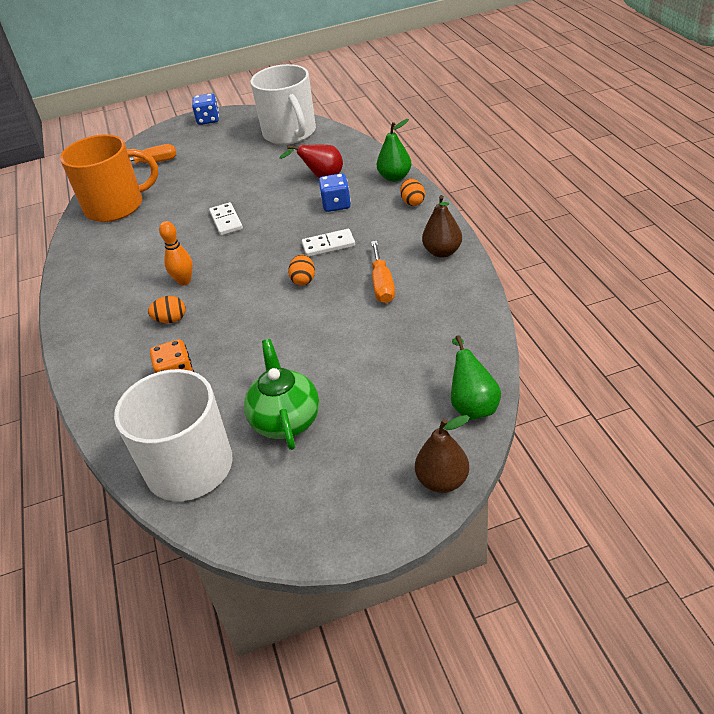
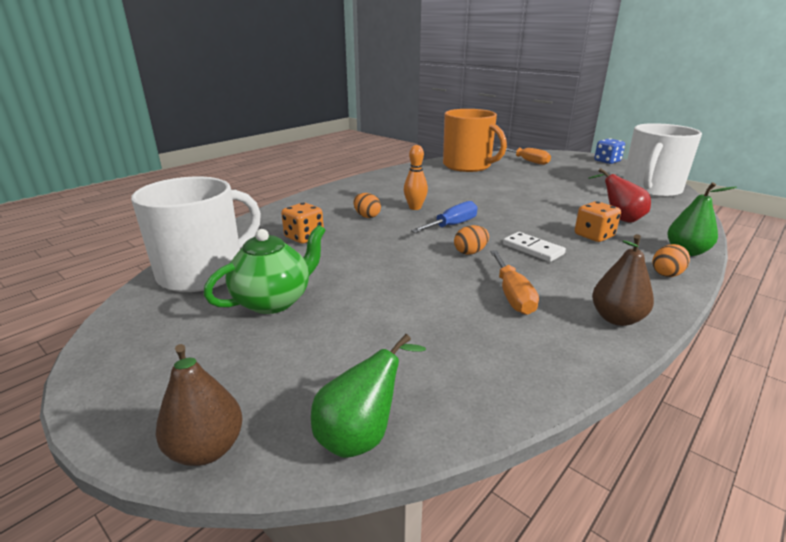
camera: 55 degrees right, 15 degrees down
white domino [209,202,243,235] -> none
blue dice [319,173,351,212] -> orange dice [575,201,621,242]
orange screwdriver [371,241,395,303] -> orange screwdriver turned 60 degrees counterclockwise [490,250,539,315]
none -> blue screwdriver [411,201,478,233]

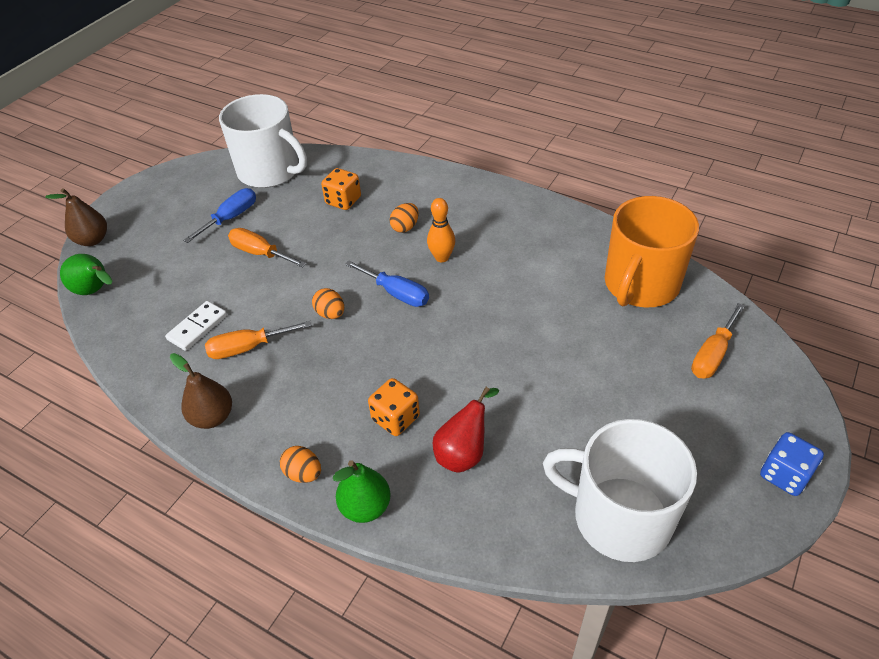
camera: 80 degrees right, 20 degrees up
green teapot [204,225,326,314] -> blue screwdriver [183,188,256,243]
white domino [503,232,566,262] -> white domino moved to [165,301,227,351]
none -> orange screwdriver [228,228,307,268]

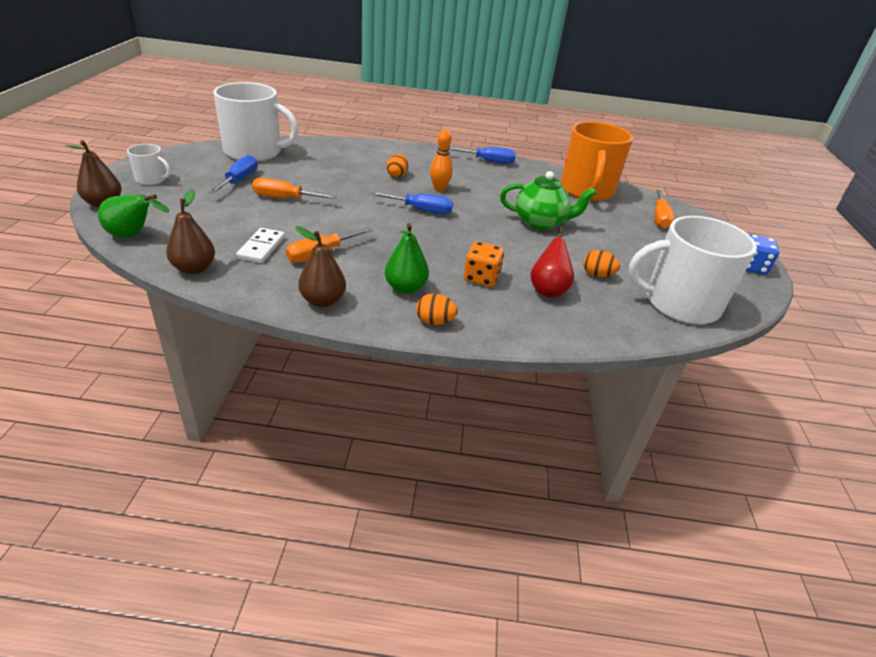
camera: 30 degrees left, 10 degrees down
orange egg [312,288,344,319] -> orange egg moved to [583,250,620,277]
orange dice [321,168,361,210] -> none
green pear [333,460,391,523] -> green pear moved to [385,223,429,294]
none -> white mug [127,144,171,185]
none -> brown pear [166,189,215,274]
none -> blue screwdriver [449,147,516,164]
none -> green teapot [500,171,597,230]

